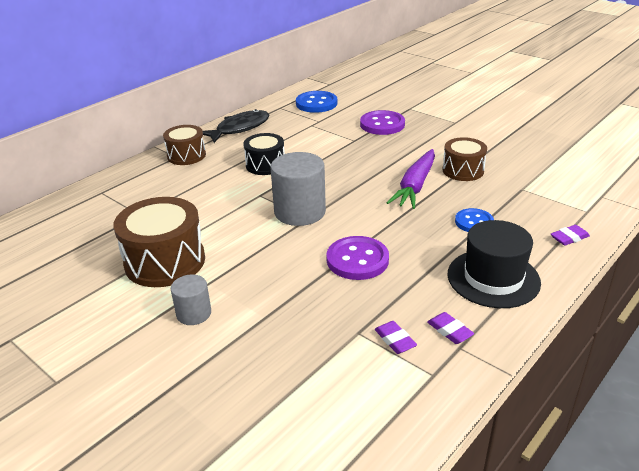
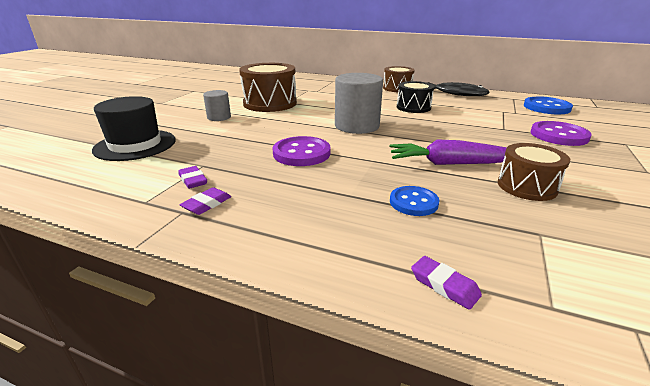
camera: 70 degrees right, 5 degrees down
purple eraser [375,321,417,354] -> purple eraser turned 75 degrees counterclockwise [178,166,207,189]
black hat [448,220,541,308] -> black hat moved to [92,96,176,161]

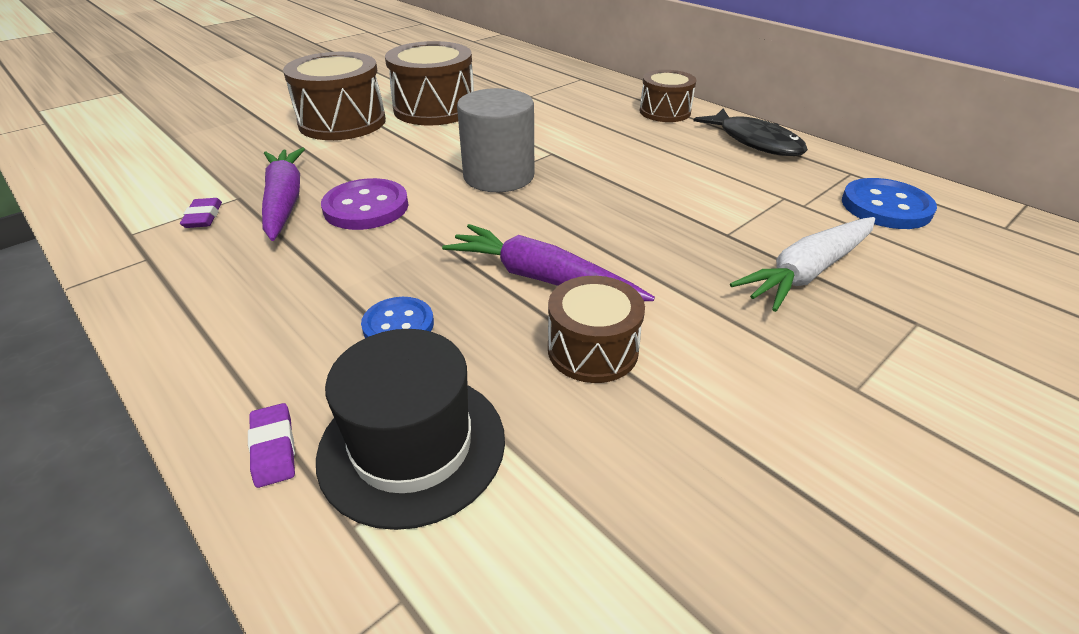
camera: 25 degrees right, 10 degrees up
black hat [92,96,176,161] -> black hat moved to [316,329,505,530]
purple eraser [179,187,231,215] -> none
grey cylinder [203,90,231,121] -> brown drum [283,52,386,140]
black drum [397,81,434,113] -> none
purple button [531,121,592,146] -> white carrot [730,217,875,312]
none -> purple carrot [262,147,305,241]

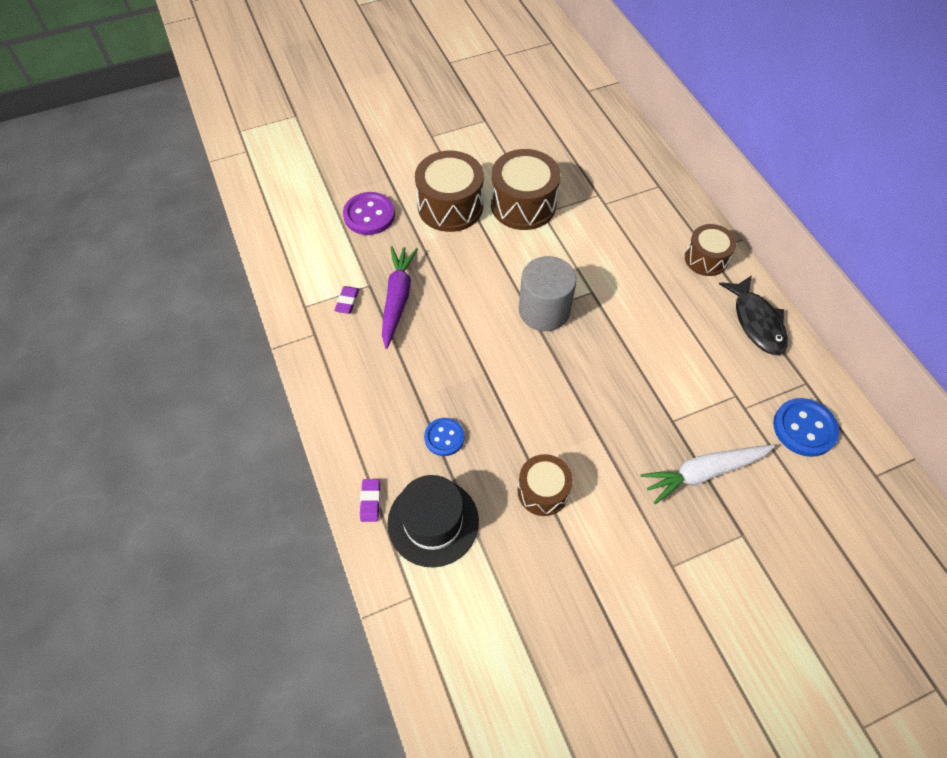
camera: 20 degrees right, 20 degrees up
purple button [321,178,409,230] -> purple button moved to [343,192,395,235]
purple carrot [442,224,655,301] -> none

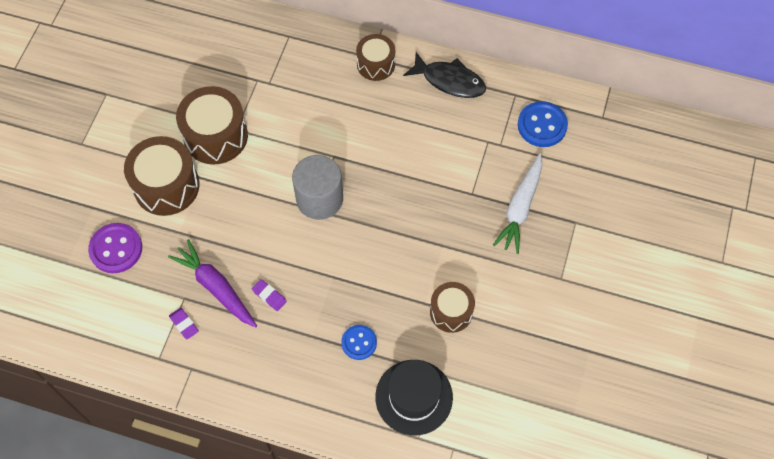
camera: 50 degrees left, 5 degrees up
purple eraser [360,479,380,522] -> purple eraser moved to [252,279,287,311]

